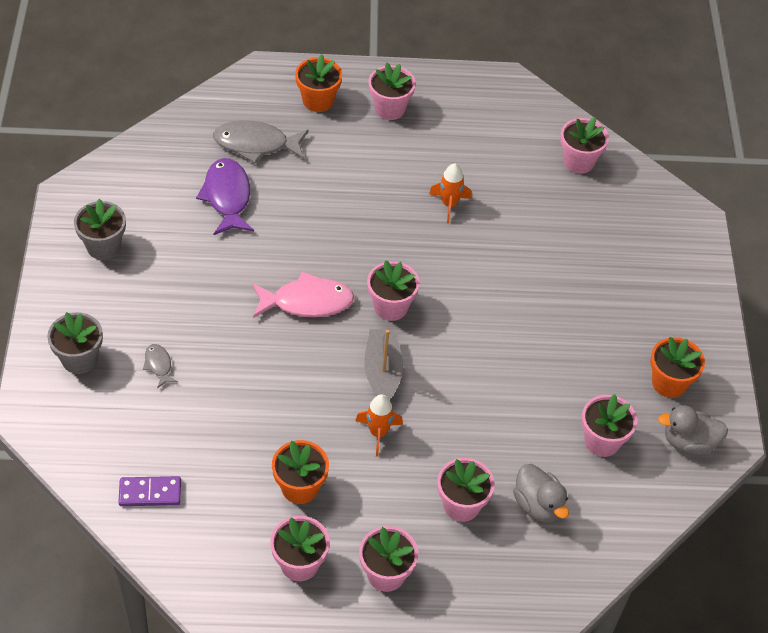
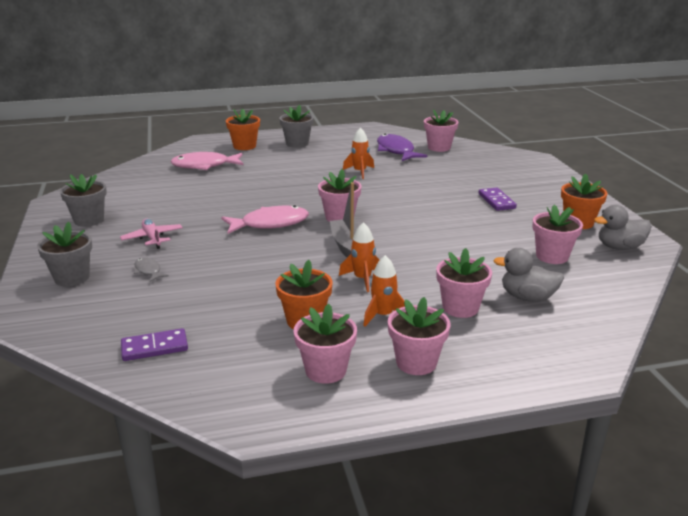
camera: 10 degrees left, 25 degrees down
purple fish [196,158,254,235] -> purple fish moved to [377,134,427,161]
grey fish [213,120,309,163] -> pink fish [171,152,243,170]
pink flower pot [368,63,416,120] -> grey flower pot [280,105,314,148]
grey duck [513,464,569,523] -> grey duck turned 150 degrees clockwise [493,248,564,302]
none -> pink plane [120,219,183,249]
none -> orange rocket [363,255,405,327]
none -> purple domino [479,188,517,211]

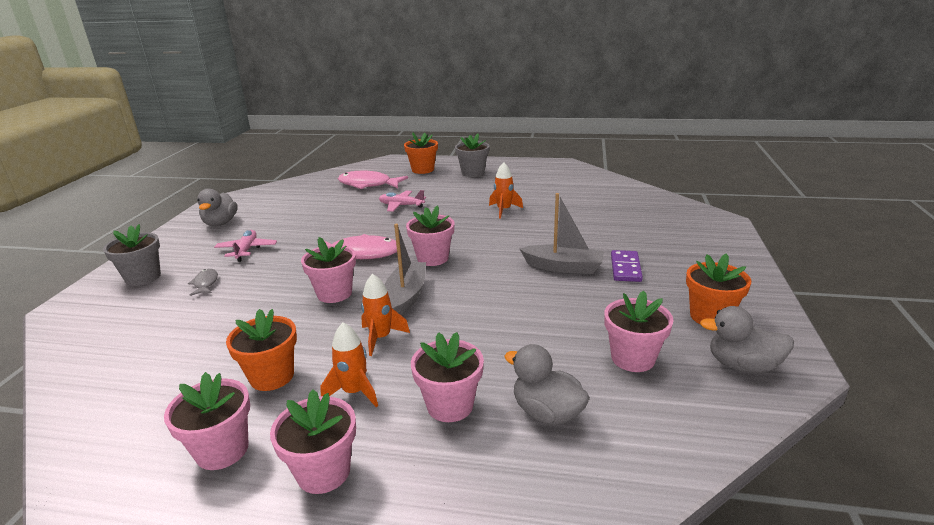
camera: 25 degrees right, 0 degrees up
grey flower pot [60,174,107,227] -> grey duck [197,188,238,226]
purple domino [121,328,188,361] -> none
purple fish [377,134,427,161] -> none
pink flower pot [424,109,458,152] -> pink flower pot moved to [301,237,356,303]
none -> pink plane [379,190,426,212]
none -> grey boat [520,193,604,274]

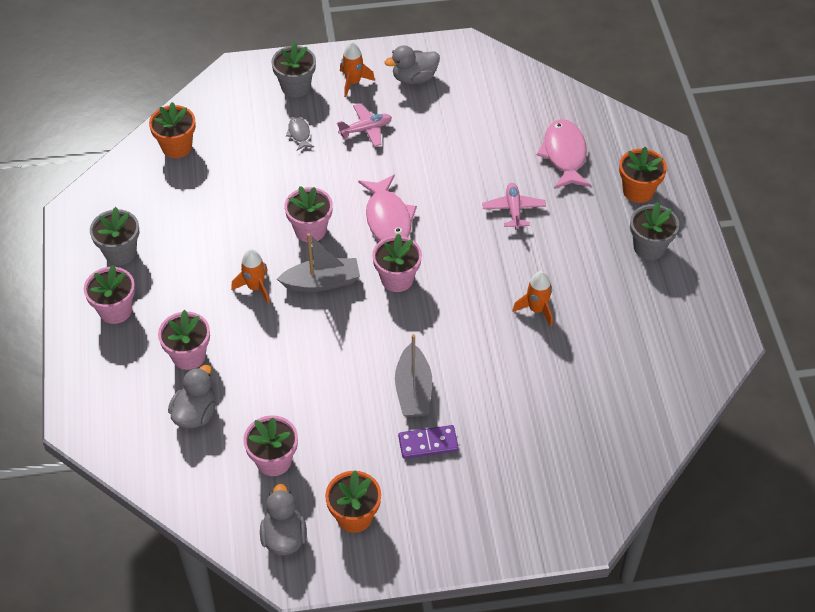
camera: 70 degrees right, 25 degrees up
pink flower pot [164,372,250,470] -> grey flower pot [90,207,139,265]
grey fish [188,269,218,296] -> grey fish turned 75 degrees counterclockwise [286,117,314,151]
orange flower pot [226,309,297,391] -> orange flower pot moved to [149,102,196,158]
orange rocket [320,323,378,407] -> orange rocket moved to [340,42,375,97]

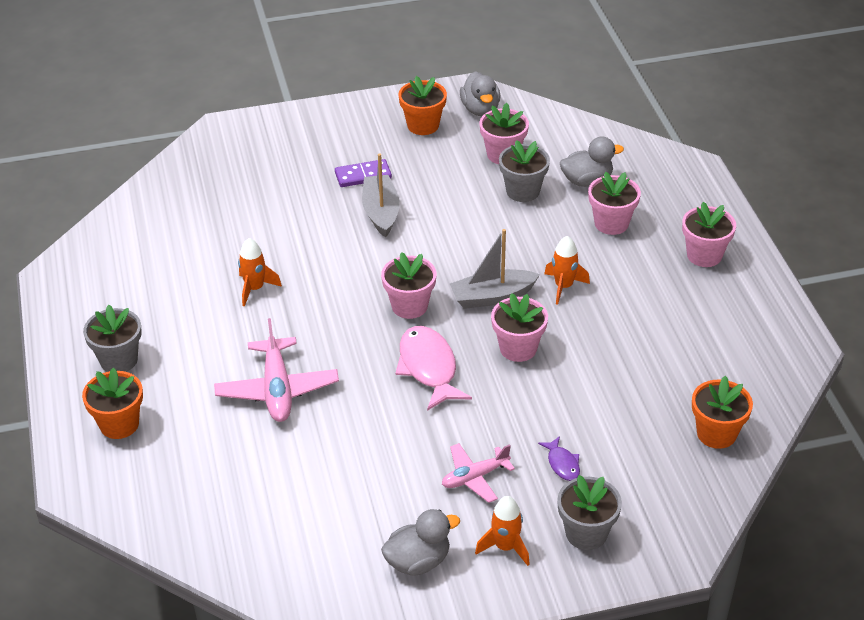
camera: 175 degrees right, 10 degrees down
grey flower pot [90,207,139,265] -> grey flower pot moved to [499,140,550,202]
grey duck [168,365,216,428] -> grey duck turned 120 degrees counterclockwise [560,136,624,187]
grey fish [286,117,314,151] -> purple fish [538,436,580,481]
pink plane [482,183,546,230] -> pink plane [214,318,339,422], size x1.59
pink fish [537,119,591,189] -> none

